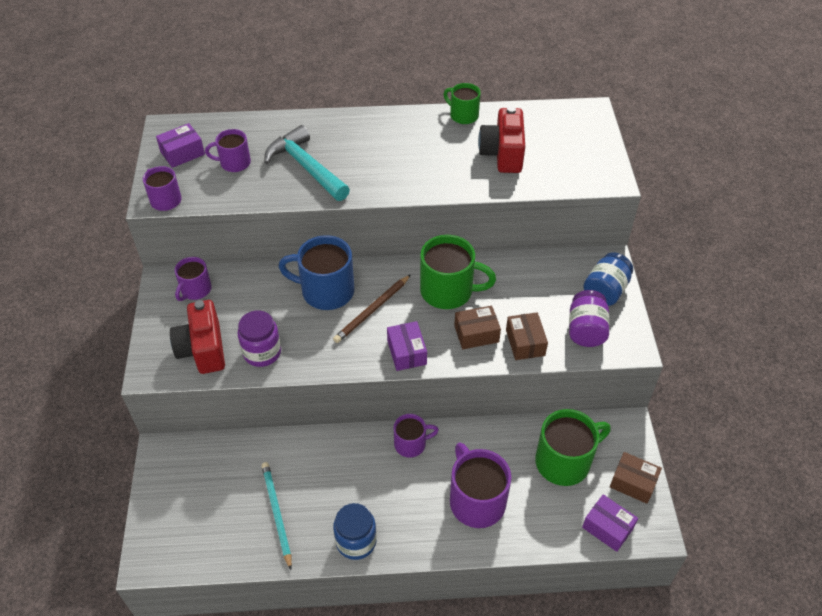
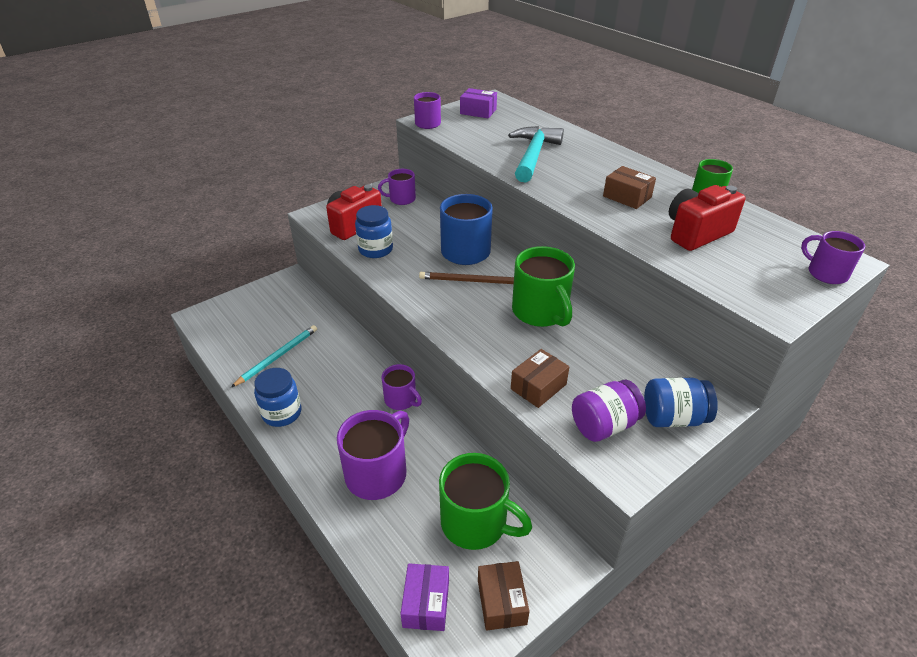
camera: 55 degrees right, 10 degrees down
purple mug [205,129,251,172] -> purple mug moved to [801,231,865,284]
purple jar [237,311,281,367] -> blue jar [355,205,393,258]
purple box [387,321,427,371] -> none
brown box [454,306,501,349] -> brown box moved to [603,166,656,209]

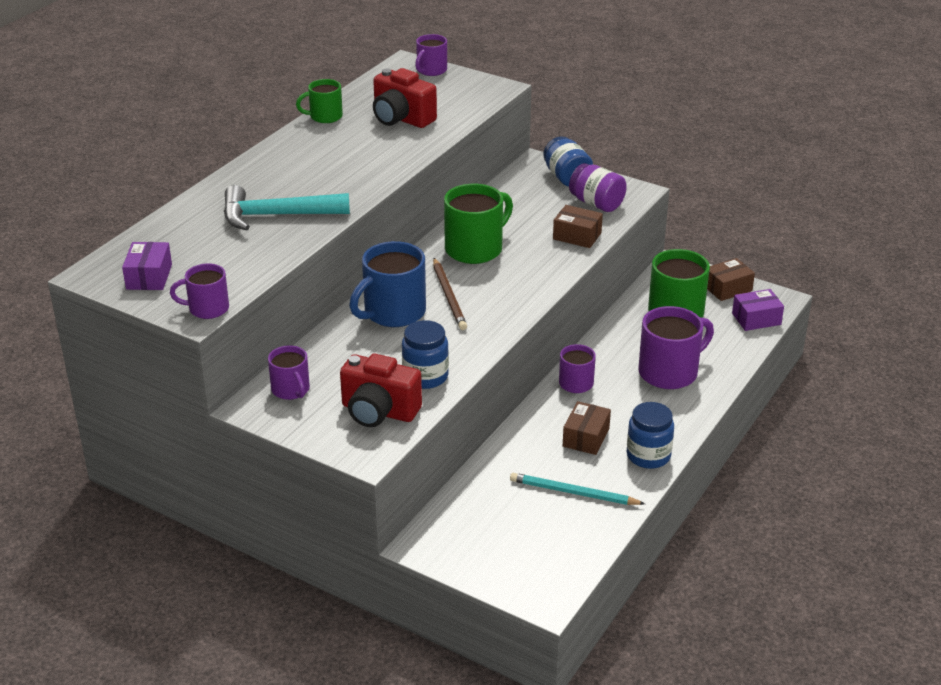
camera: 110 degrees left, 5 degrees down
purple mug [337,410,409,500] -> purple mug turned 135 degrees clockwise [638,306,714,389]
brown box [603,166,656,209] -> brown box moved to [563,401,611,455]

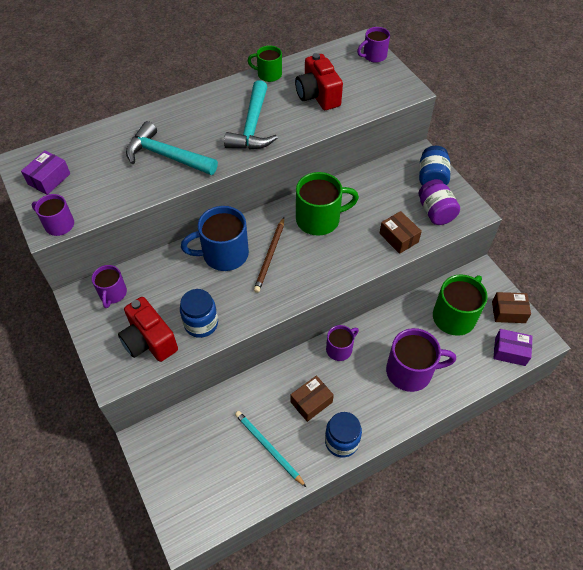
camera: 30 degrees right, 20 degrees up
none -> turquoise hammer [224,80,278,150]

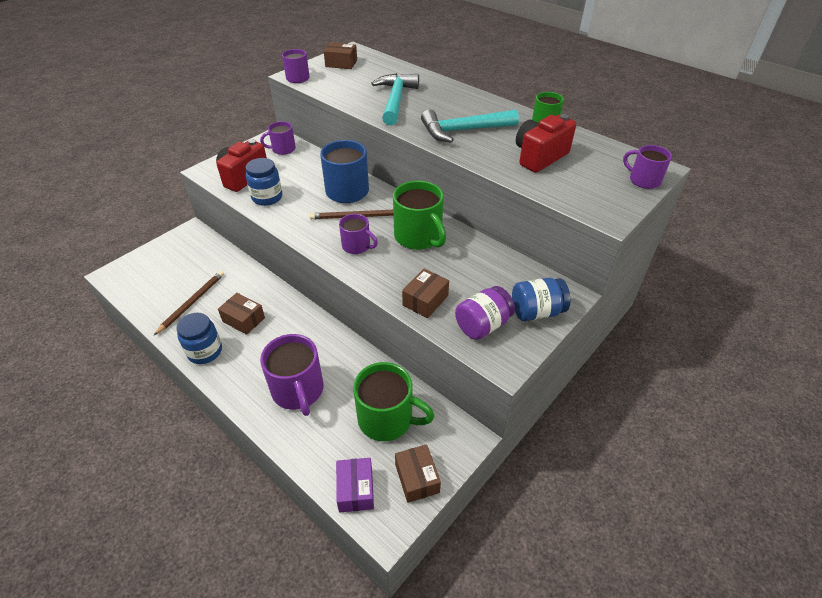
camera: 70 degrees right, 10 degrees down
purple box [21,150,70,195] -> brown box [324,42,357,69]
turquoise pencil [235,411,306,487] -> brown pencil [154,271,224,335]
purple mug [326,325,359,361] -> purple mug moved to [339,214,378,254]

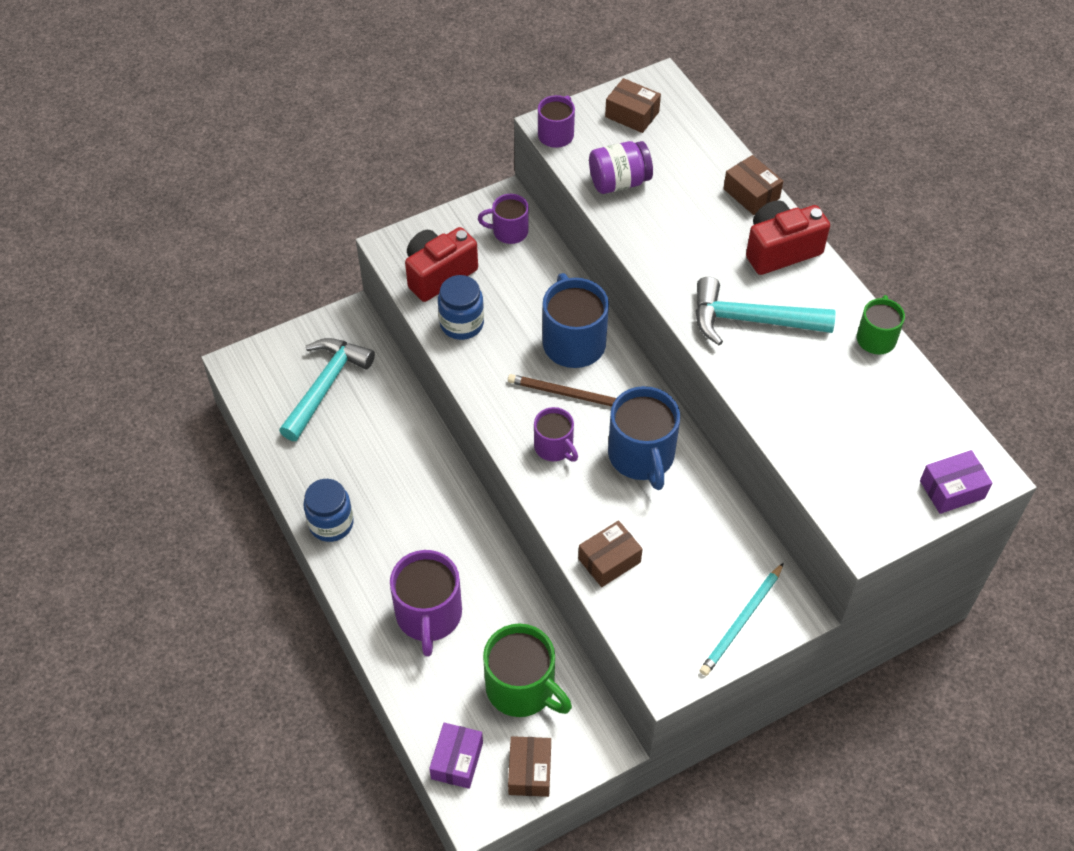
camera: 20 degrees right, 10 degrees up
brown pencil [154,271,224,335] -> none
brown box [218,293,265,335] -> brown box moved to [723,155,783,215]
turquoise hammer [371,73,419,125] -> turquoise hammer moved to [279,338,375,441]
green mug [393,181,446,250] -> blue mug [608,386,680,490]
purple jar [455,286,515,340] -> purple jar moved to [589,141,653,194]
blue jar [512,278,570,321] -> turquoise pencil [700,563,784,676]
red camera [516,114,576,173] -> red camera moved to [746,200,830,275]
purple mug [623,145,672,189] -> purple box [920,450,993,514]

